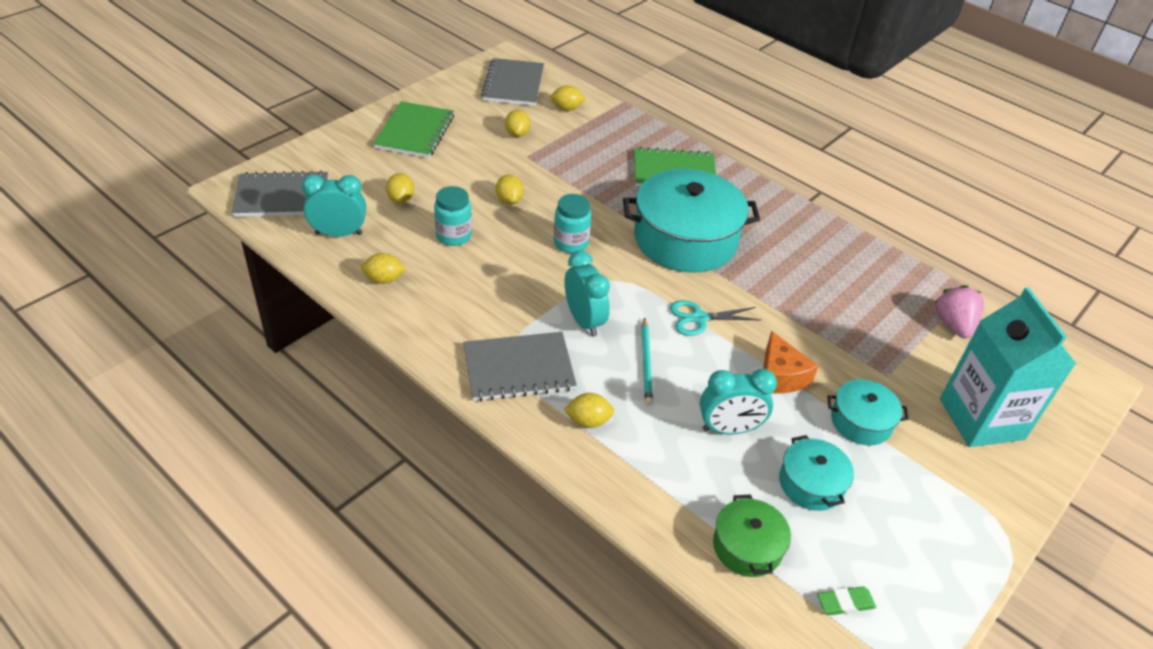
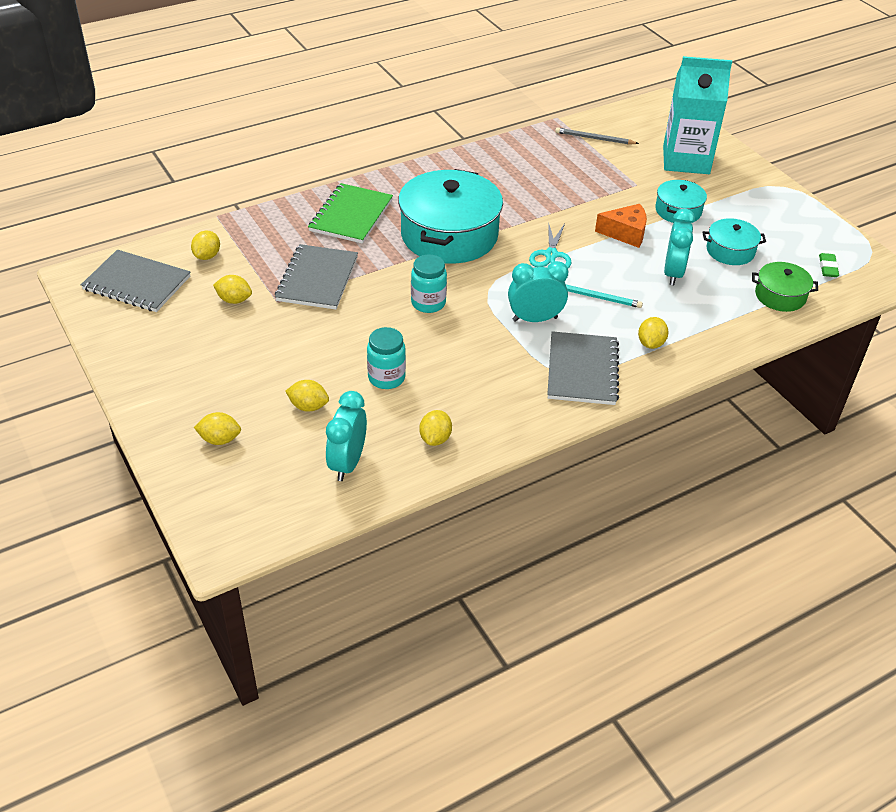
camera: 70 degrees left, 0 degrees up
grey notebook [232,170,328,217] -> grey notebook moved to [275,244,358,310]
green notebook [373,101,454,158] -> none
yellow lemon [496,175,524,204] -> yellow lemon moved to [194,412,241,445]
pink strawberry [935,285,984,339] -> grey pencil [555,127,639,145]

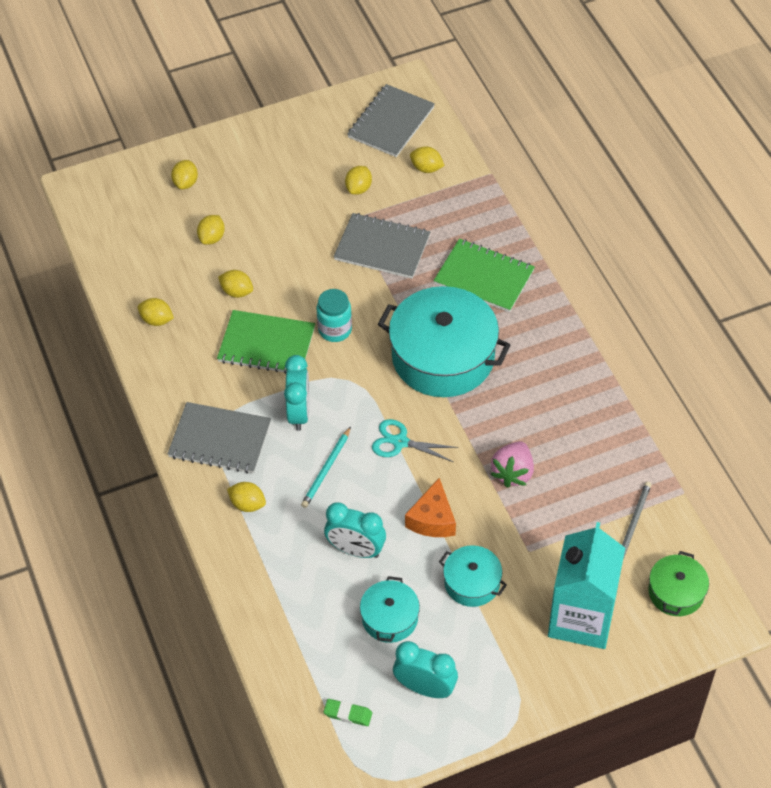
camera: 100 degrees right, 10 degrees up
turquoise clock [326,391,367,481] -> turquoise clock moved to [393,641,458,698]
turquoise jar [367,327,406,389] -> yellow lemon [218,270,253,298]
green pot [752,262,818,312] -> green pot moved to [648,551,709,616]
none -> green notebook [217,310,315,374]
none -> pink strawberry [490,441,534,488]

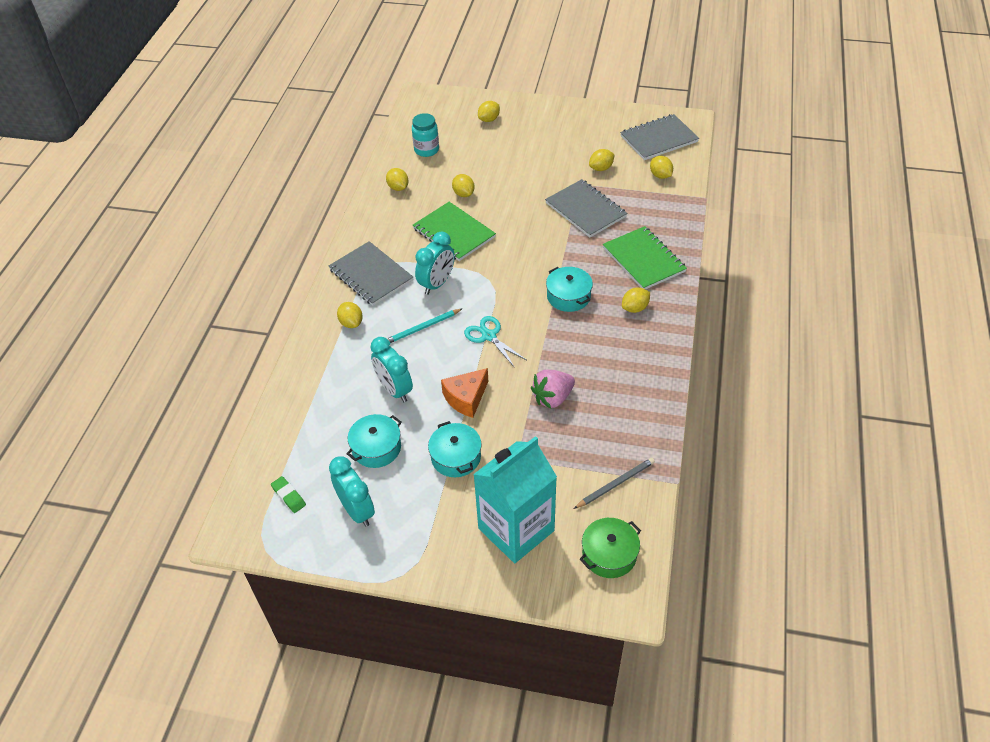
camera: 35 degrees right, 5 degrees down
yellow lemon [197,215,225,245] -> yellow lemon moved to [622,287,650,313]
turquoise jar [317,289,352,342] -> turquoise jar moved to [412,113,439,157]
turquoise pot [378,286,510,397] -> turquoise pot [546,267,593,312], size x0.50

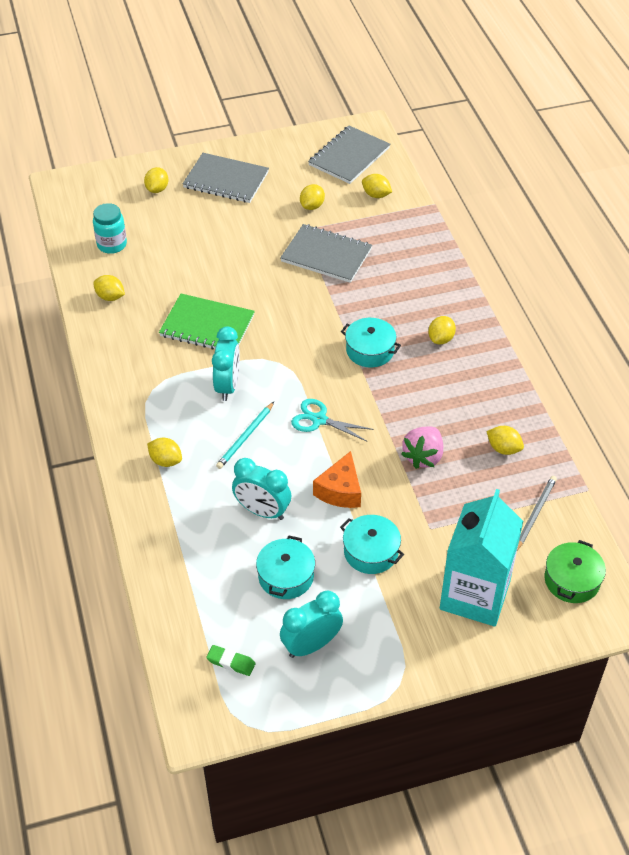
camera: 30 degrees left, 0 degrees up
grey notebook [329,241,413,306] -> grey notebook moved to [183,153,269,203]
turquoise clock [329,456,375,527] -> turquoise clock turned 60 degrees counterclockwise [280,591,343,658]
yellow lemon [452,174,475,197] -> yellow lemon moved to [486,426,524,455]
green notebook [603,226,687,290] -> none

